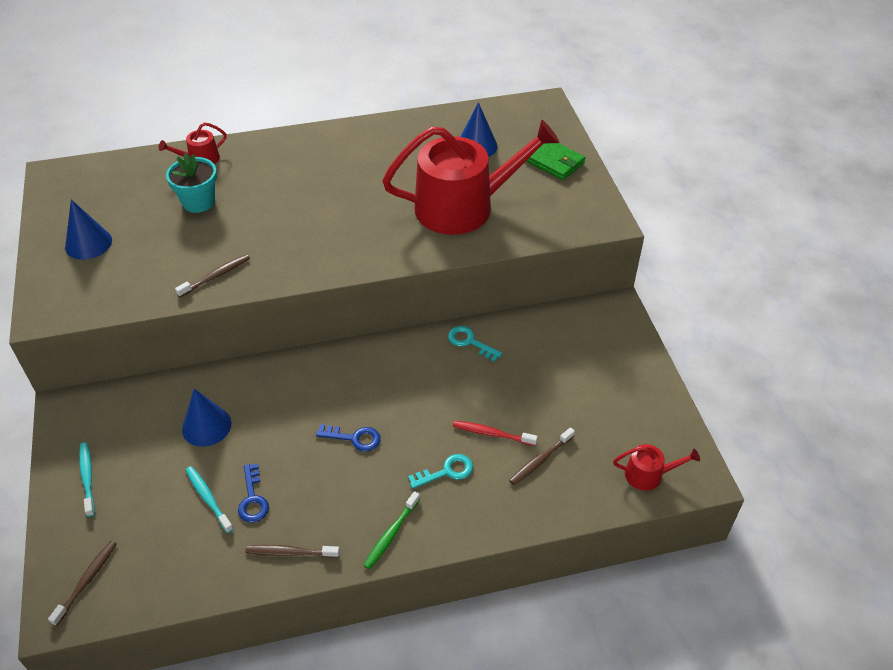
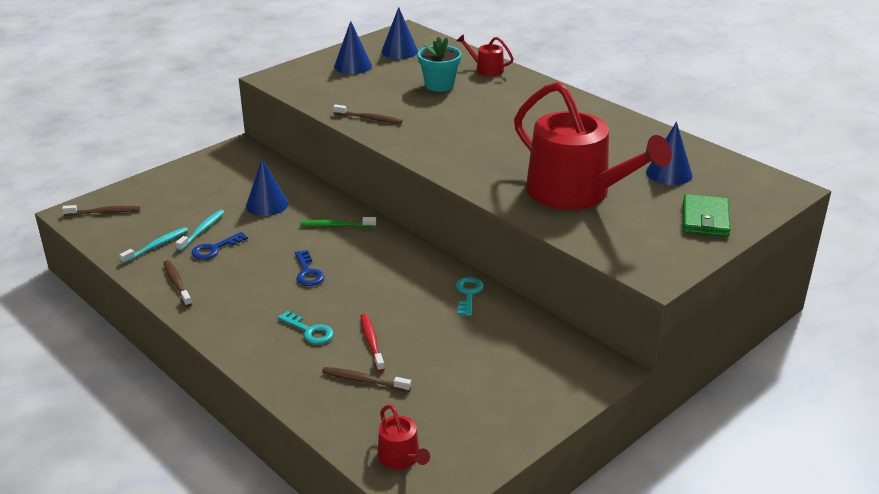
camera: 60 degrees right, 15 degrees down
turquoise toothbrush [79,442,95,517] -> turquoise toothbrush moved to [119,227,188,264]
green toothbrush [363,491,420,569] -> green toothbrush moved to [300,217,376,227]
none -> blue cone [381,7,418,59]

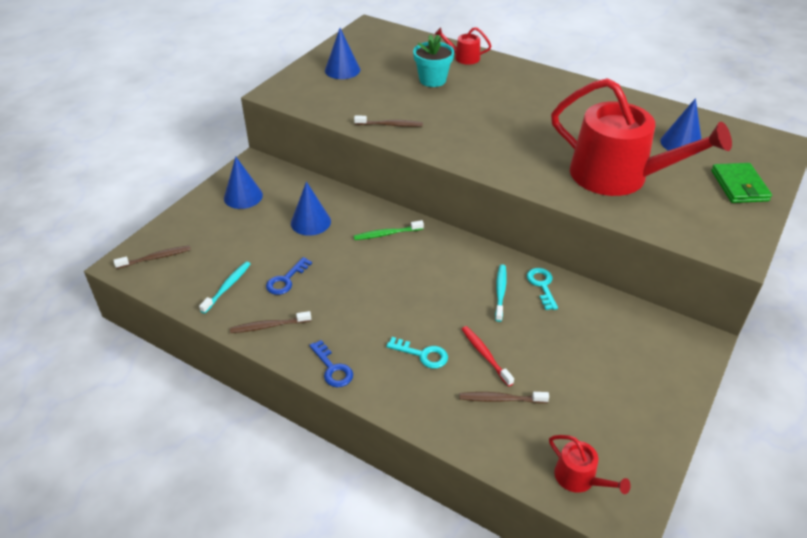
camera: 15 degrees left, 10 degrees up
brown toothbrush [164,260,192,307] -> brown toothbrush turned 60 degrees counterclockwise [230,311,311,333]
turquoise toothbrush [175,210,224,251] -> turquoise toothbrush moved to [495,264,507,322]
blue key [295,250,324,286] -> blue key moved to [309,340,353,387]
blue cone [381,7,418,59] -> blue cone moved to [224,157,263,209]

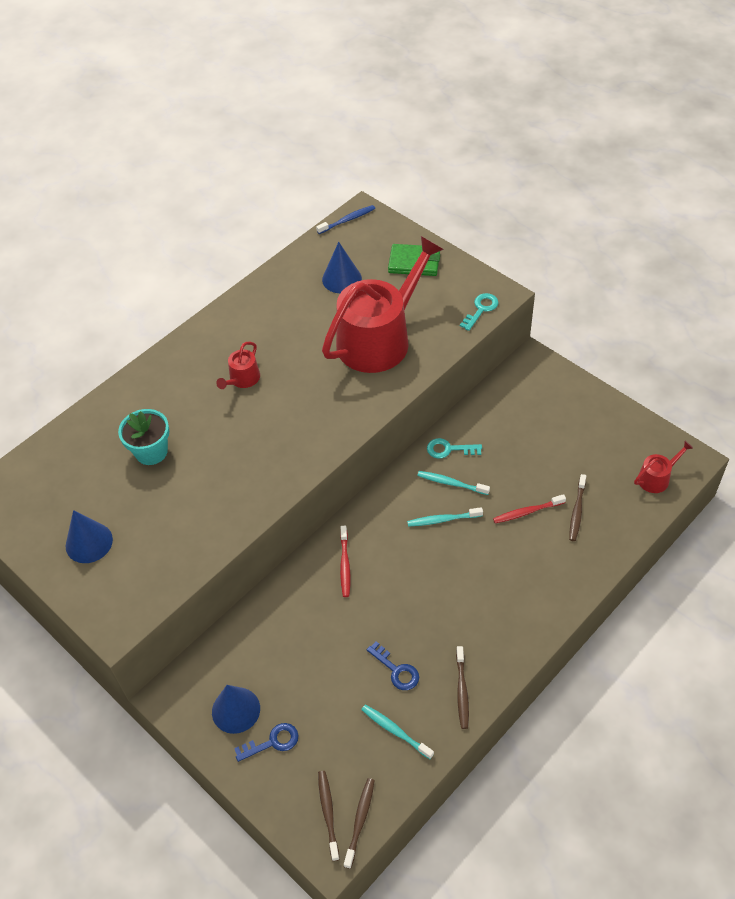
camera: 75 degrees left, 10 degrees up
blue cone [291,181,331,236] -> none
blue key [309,340,353,387] -> blue key moved to [234,723,299,762]
brown toothbrush [354,115,423,127] -> brown toothbrush moved to [344,778,375,869]
green toothbrush [354,220,424,240] -> red toothbrush [340,526,350,597]
turquoise key [386,337,448,369] -> turquoise key moved to [460,293,499,331]
red watering can [435,27,491,65] -> red watering can moved to [216,342,260,389]
none -> blue toothbrush [316,205,375,234]
none -> turquoise toothbrush [407,507,483,527]

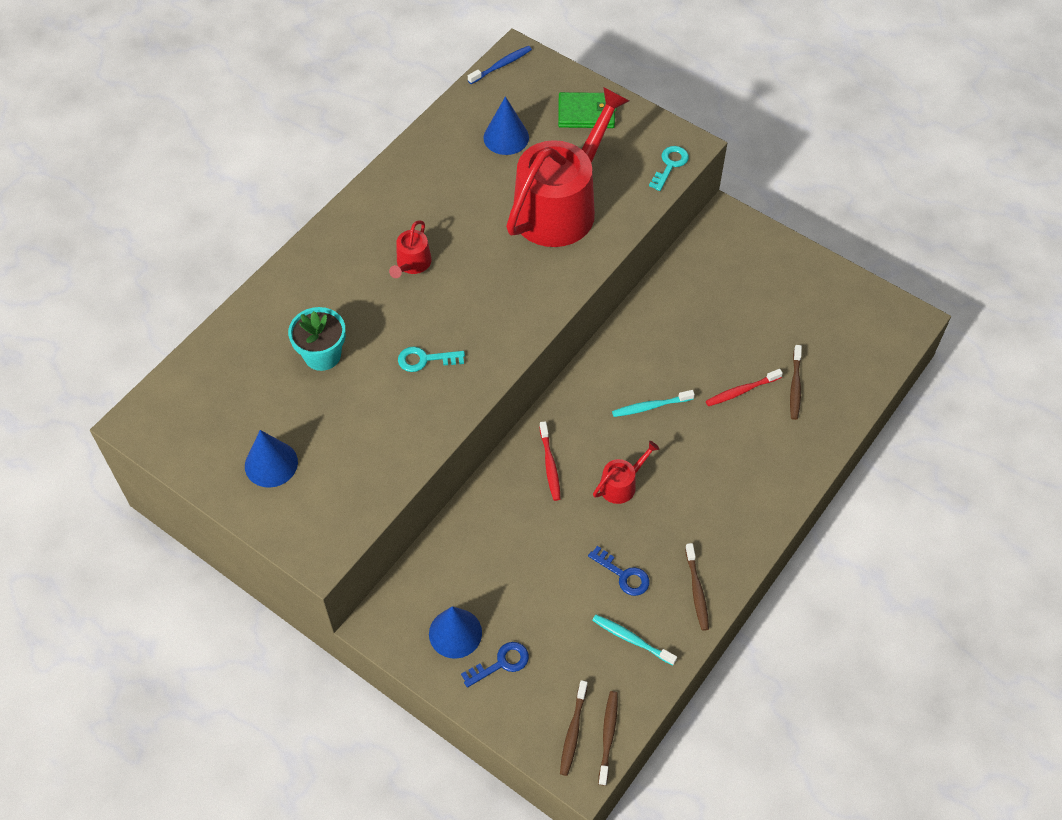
camera: 10 degrees left, 5 degrees up
brown toothbrush [318,771,340,861] -> brown toothbrush turned 150 degrees counterclockwise [560,680,588,776]
turquoise toothbrush [417,471,490,495] -> none
turquoise key [427,438,482,459] -> turquoise key moved to [398,347,465,372]
red watering can [634,441,693,493] -> red watering can moved to [593,441,659,504]

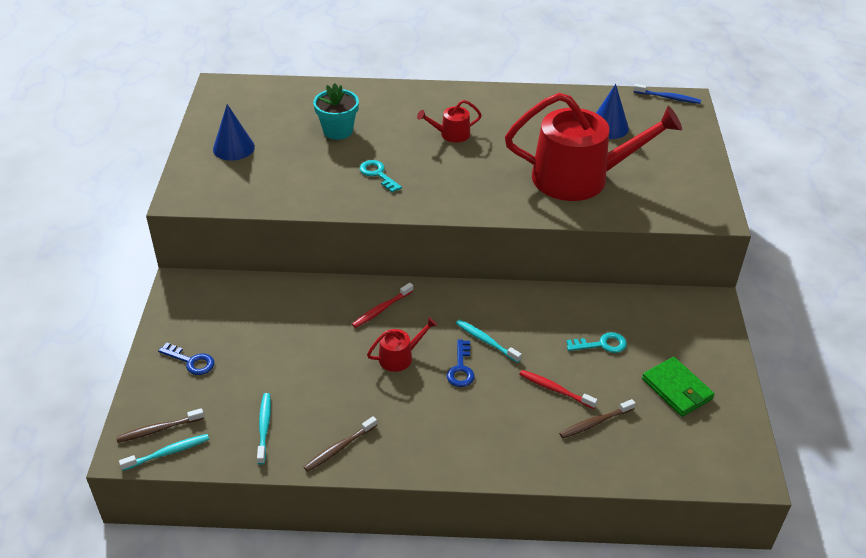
camera: 55 degrees right, 15 degrees down
blue cone [429,606,482,659] -> none
green wallet [558,92,617,128] -> green wallet moved to [642,357,715,417]
blue key [588,546,650,596] -> blue key moved to [447,340,475,387]
red watering can [593,441,659,504] -> red watering can turned 45 degrees counterclockwise [367,317,437,372]
brown toothbrush [598,691,618,786] -> turquoise toothbrush [119,434,209,471]
turquoise key [649,146,689,191] -> turquoise key moved to [566,332,627,353]

